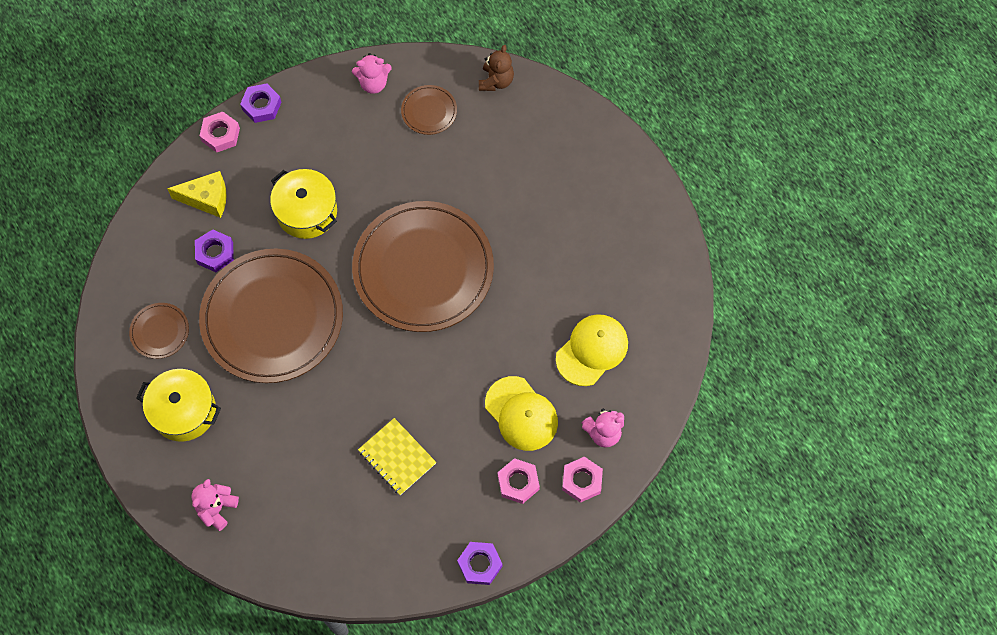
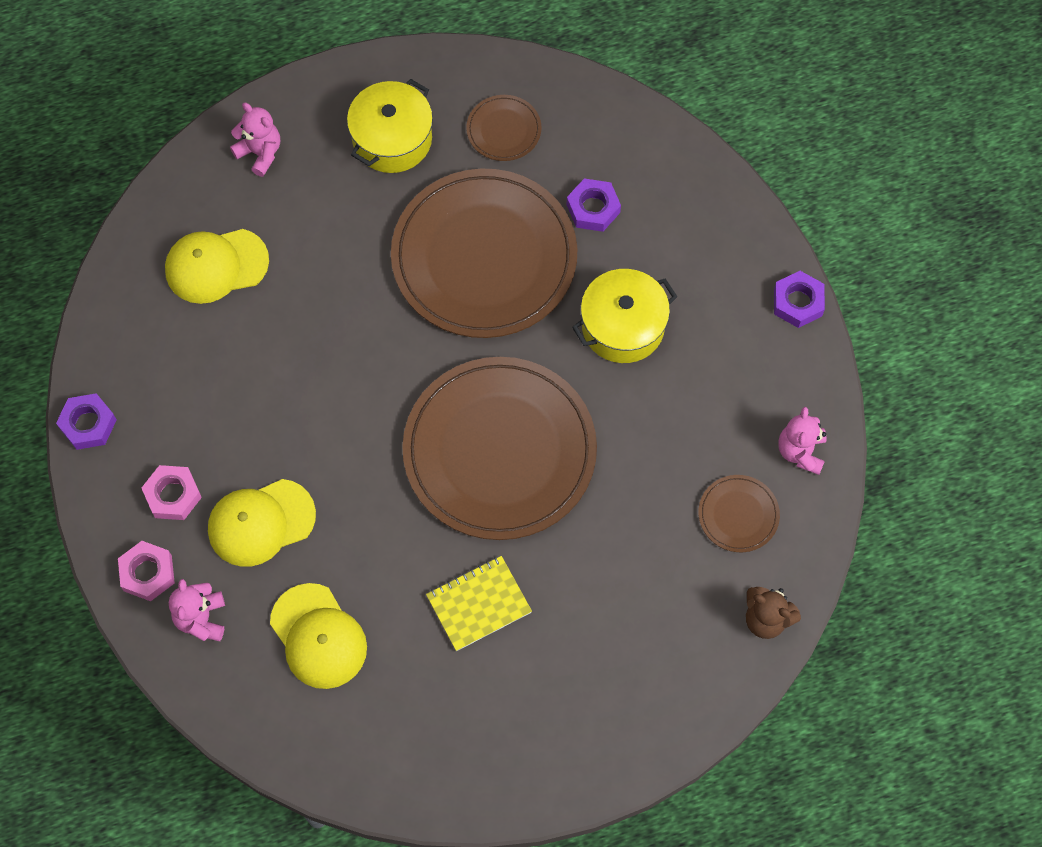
camera: 105 degrees right, 0 degrees up
yellow cheese [167,171,227,218] -> none
pink nut [200,112,240,152] -> none
yellow notebook [358,418,436,495] -> yellow notebook moved to [426,556,532,651]
none -> yellow cap [165,229,269,304]

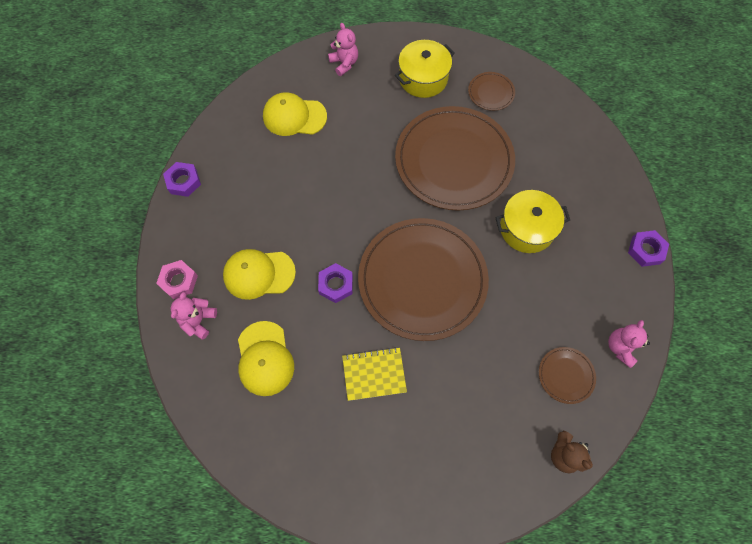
camera: 20 degrees right, 0 degrees up
pink nut [142,465,202,520] -> none
purple nut [567,178,621,232] -> purple nut moved to [318,263,353,303]

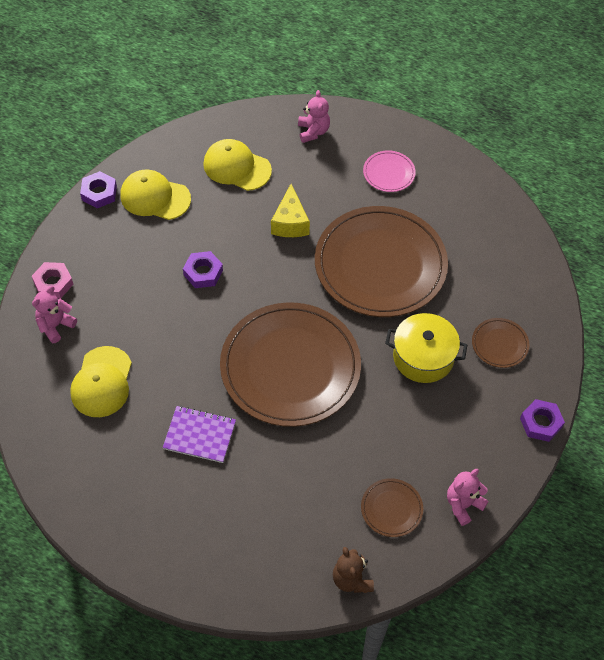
camera: 20 degrees right, 10 degrees down
yellow cap [223,249,296,300] -> yellow cap moved to [120,170,191,220]
purple nut [318,263,353,303] -> purple nut moved to [183,251,223,288]
yellow notebook [342,347,407,401] -> purple notebook [163,406,236,463]
yellow pot [395,40,455,98] -> pink plate [363,150,416,192]
brown plate [468,72,515,111] -> brown plate moved to [472,318,529,368]
none -> yellow cheese [271,184,310,237]

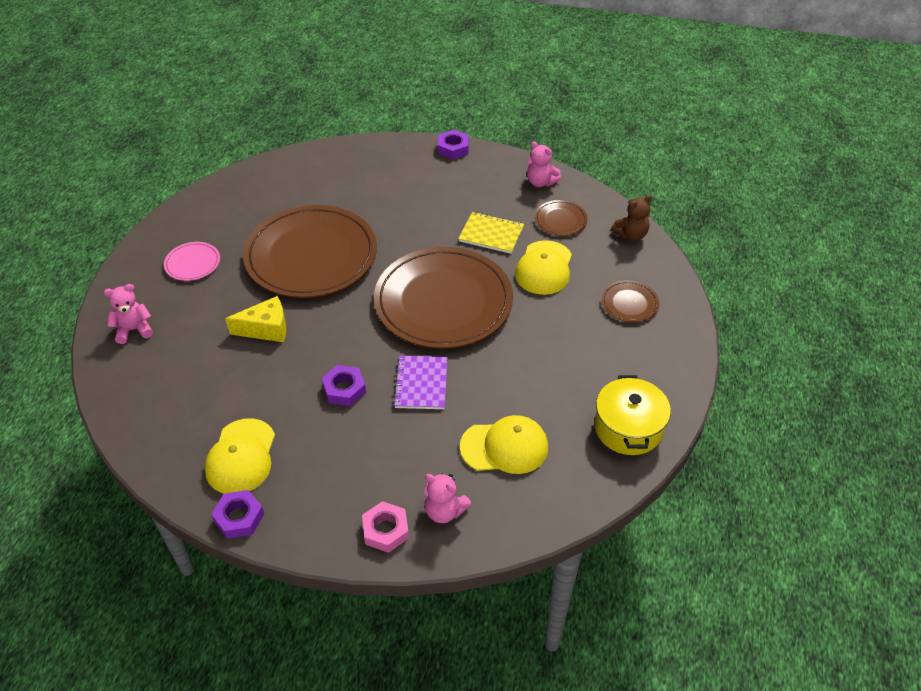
camera: 100 degrees left, 10 degrees down
purple notebook [163,406,236,463] -> purple notebook moved to [393,356,448,409]
yellow cap [203,139,272,191] -> yellow cap moved to [515,240,572,295]
yellow pot [385,313,467,383] -> yellow pot moved to [595,375,671,455]
brown plate [472,318,529,368] -> brown plate moved to [601,280,659,322]
none -> yellow notebook [458,212,524,254]

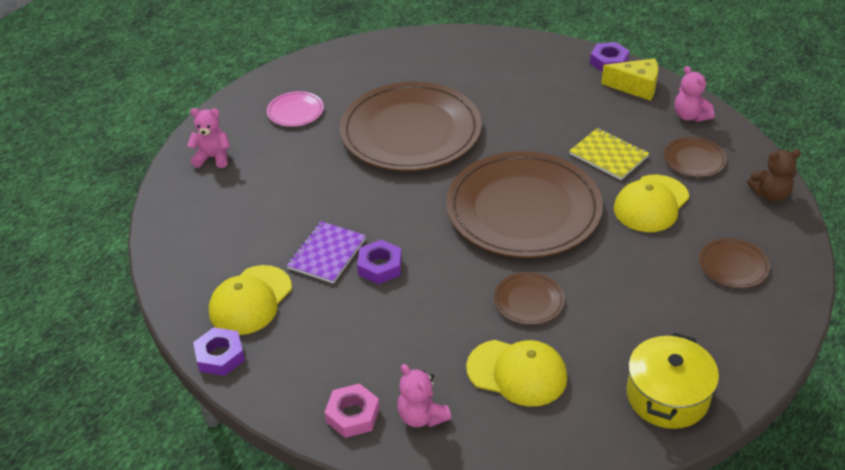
camera: 25 degrees right, 5 degrees down
yellow cheese [225,296,286,342] -> yellow cheese moved to [601,58,658,101]
purple notebook [393,356,448,409] -> purple notebook moved to [287,221,366,284]
none -> brown plate [494,272,565,325]

